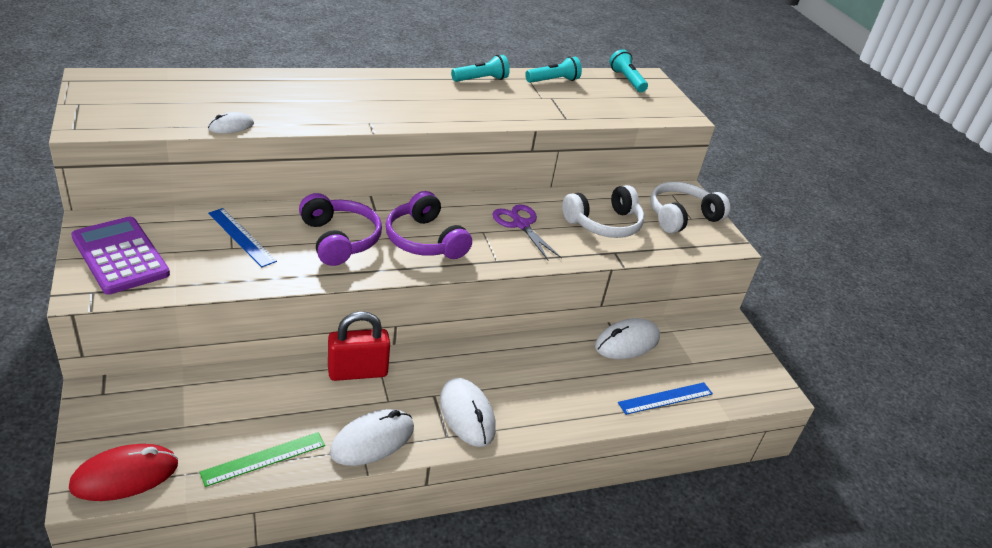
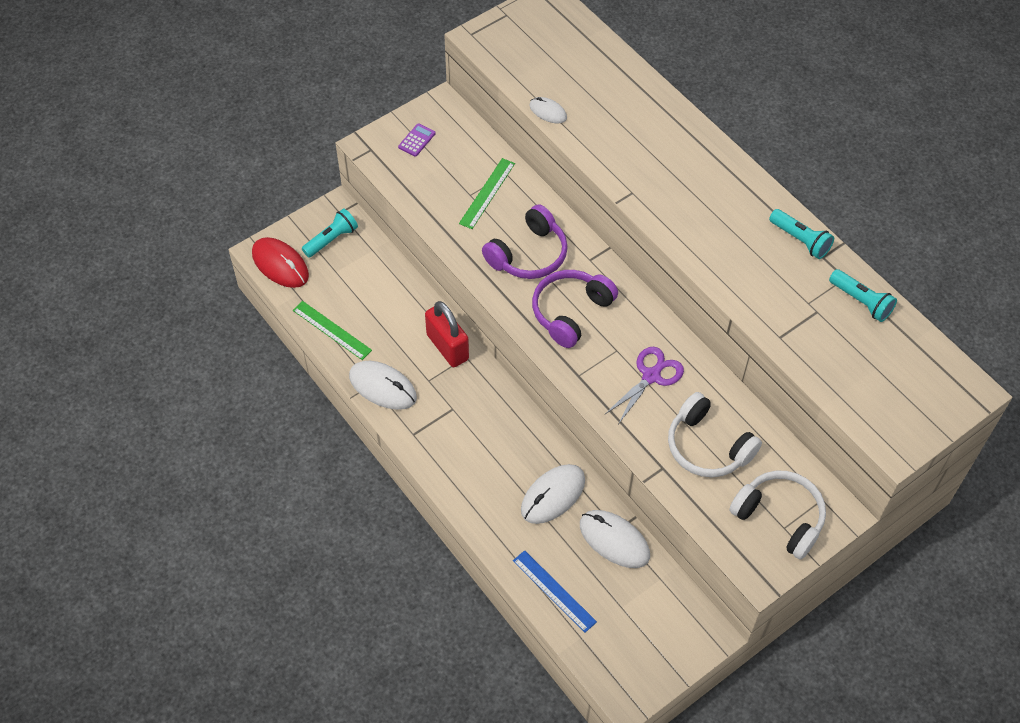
camera: 75 degrees right, 20 degrees up
purple calculator [71,216,170,294] -> purple calculator [398,123,436,157], size x0.43
blue ruler [208,208,277,267] -> green ruler [459,158,515,229]
white mouse [440,378,496,447] -> white mouse moved to [521,464,585,524]
turquoise flashlight [609,49,648,92] -> turquoise flashlight moved to [302,209,358,258]

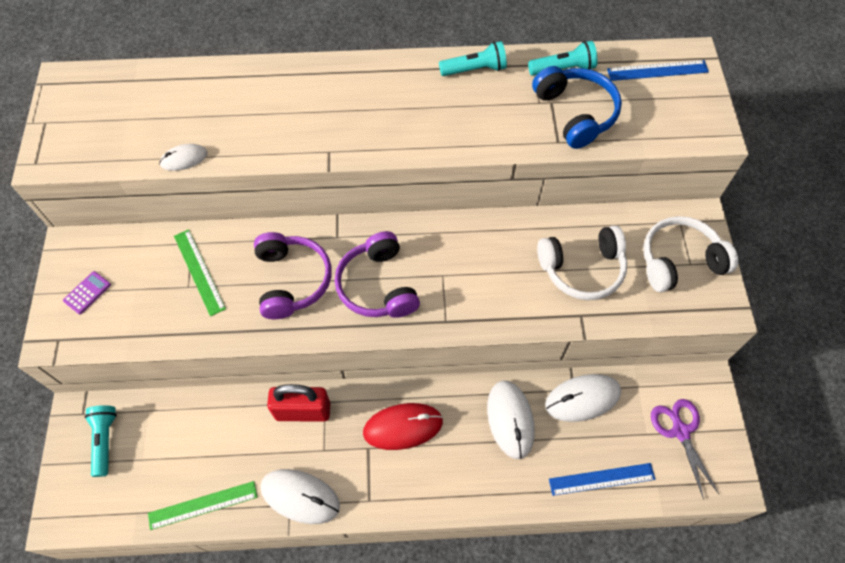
camera: 55 degrees left, 5 degrees up
red mouse [252,237,309,288] -> red mouse moved to [363,403,443,450]
white mouse [349,361,417,410] -> white mouse turned 45 degrees clockwise [260,469,340,524]
purple calculator [398,123,436,157] -> purple calculator turned 60 degrees clockwise [63,271,111,314]
purple scissors [604,347,684,424] -> purple scissors moved to [651,399,719,500]
none -> blue headphones [532,66,622,149]
none -> blue ruler [607,60,709,81]

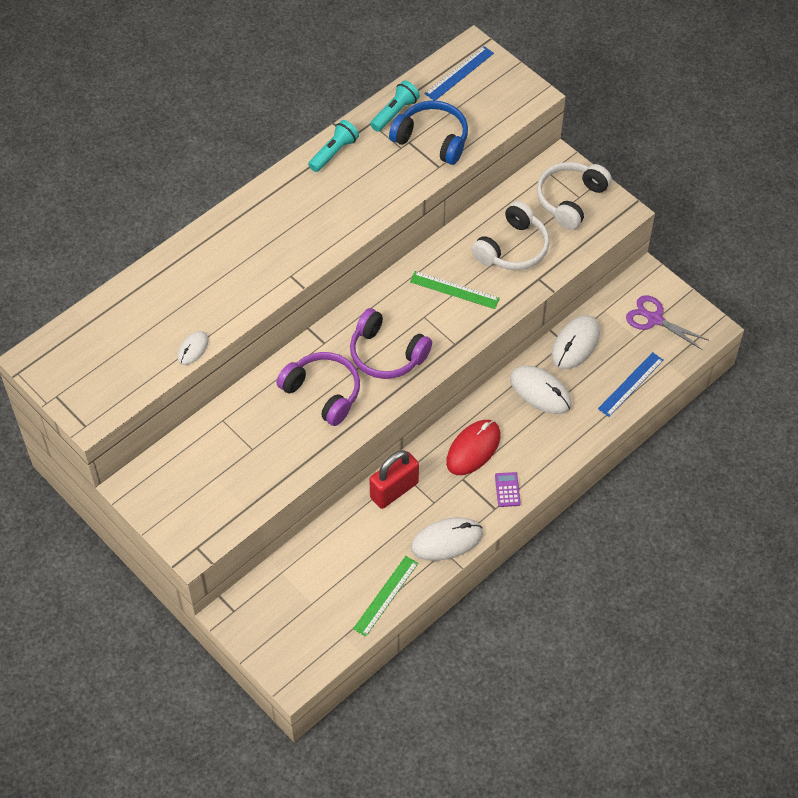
camera: 40 degrees left, 5 degrees down
purple calculator [63,271,111,314] -> purple calculator moved to [495,472,521,507]
turquoise flashlight [85,405,117,477] -> none
green ruler [174,229,226,316] -> green ruler moved to [410,271,500,309]

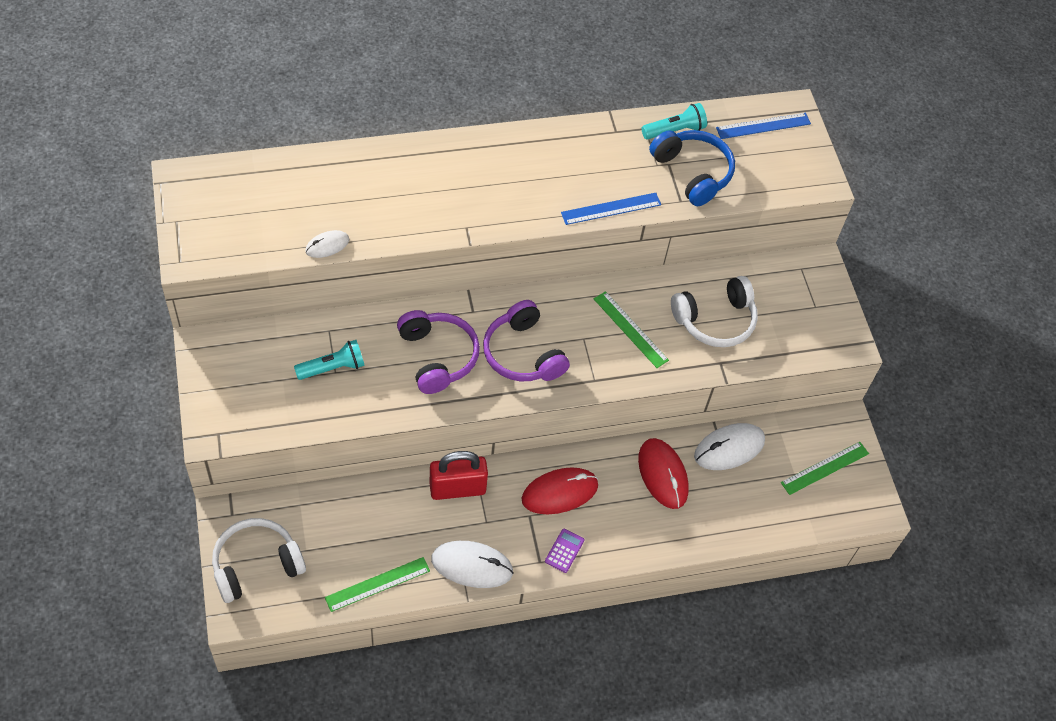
camera: 25 degrees right, 0 degrees up
turquoise flashlight [308,120,359,172] -> turquoise flashlight moved to [294,340,365,380]
white mouse [510,365,572,414] -> red mouse [638,438,689,509]
white headphones [537,162,612,230] -> white headphones moved to [212,518,306,603]
blue ruler [598,352,664,417] -> blue ruler moved to [561,193,661,225]
purple scissors [626,295,708,350] -> green ruler [781,442,869,495]

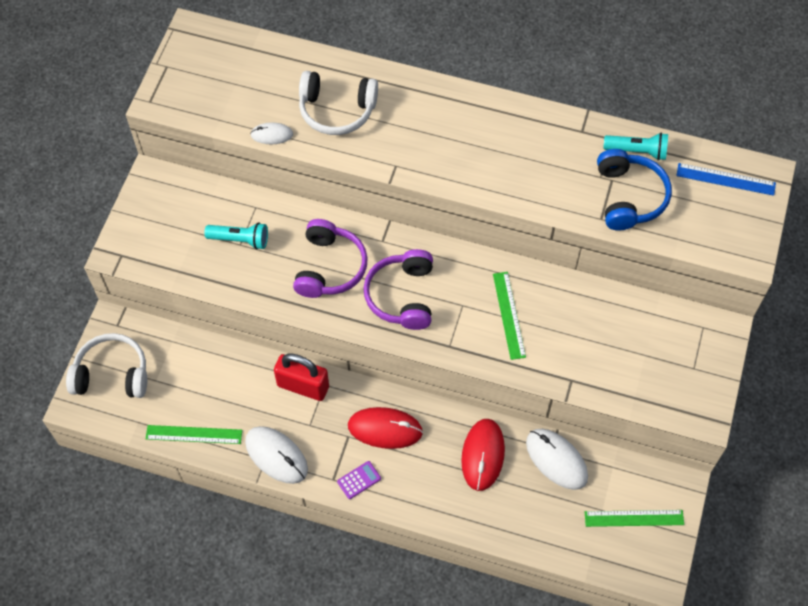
camera: 35 degrees right, 5 degrees up
blue ruler [561,193,661,225] -> none
white headphones [671,276,758,347] -> white headphones moved to [299,71,378,135]
white mouse [694,423,765,470] -> white mouse turned 45 degrees clockwise [526,429,588,490]

